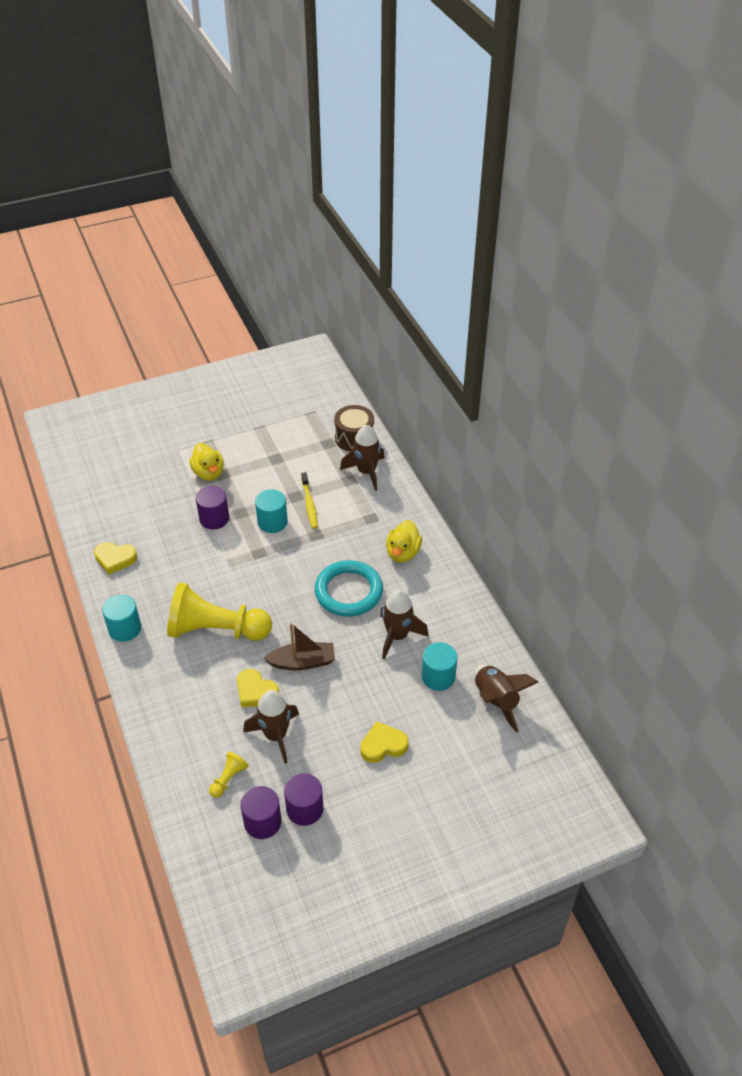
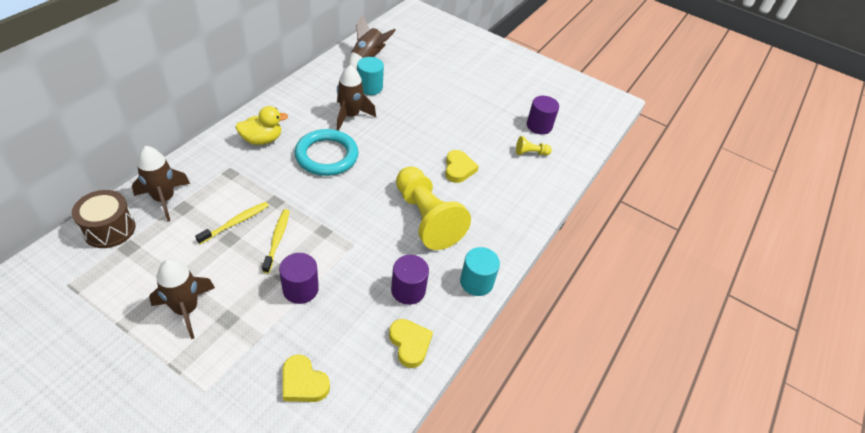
camera: 130 degrees left, 0 degrees up
yellow duck [189,443,224,481] -> none
brown rocket [243,690,299,764] -> brown rocket moved to [149,259,215,339]
turquoise cylinder [255,490,288,533] -> yellow toothbrush [262,209,290,273]
brown boat [263,623,335,670] -> none
purple cylinder [284,773,324,826] -> purple cylinder moved to [391,255,429,305]
yellow heart [361,722,409,763] -> yellow heart moved to [283,355,330,402]

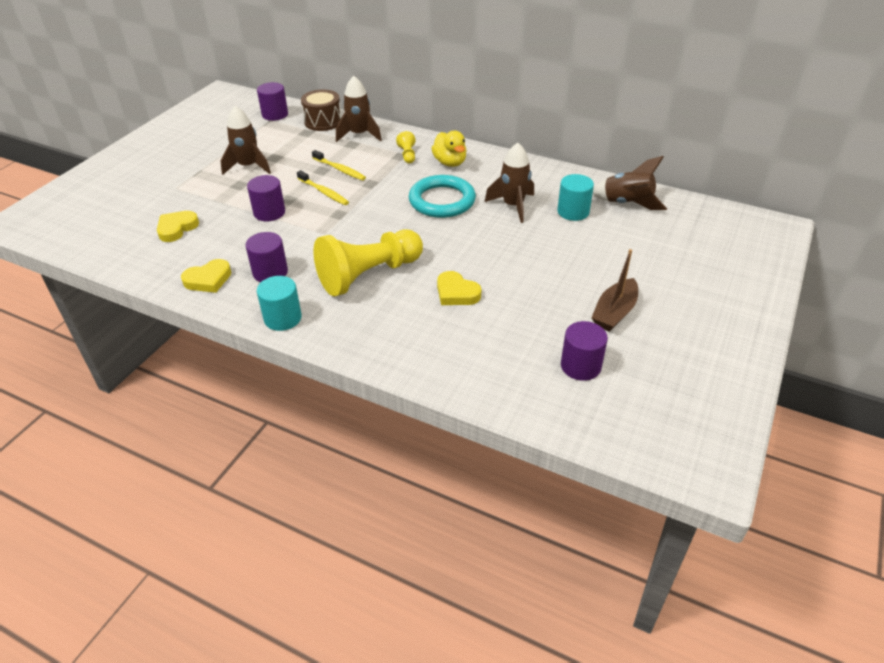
camera: 90 degrees right, 5 degrees down
yellow toothbrush [262,209,290,273] -> yellow toothbrush turned 45 degrees clockwise [297,170,349,205]
yellow heart [445,150,479,183] -> yellow heart turned 45 degrees clockwise [437,271,481,305]
yellow pawn [516,136,552,156] -> yellow pawn moved to [396,131,416,164]
none -> purple cylinder [257,82,288,121]
none -> brown boat [591,249,638,332]

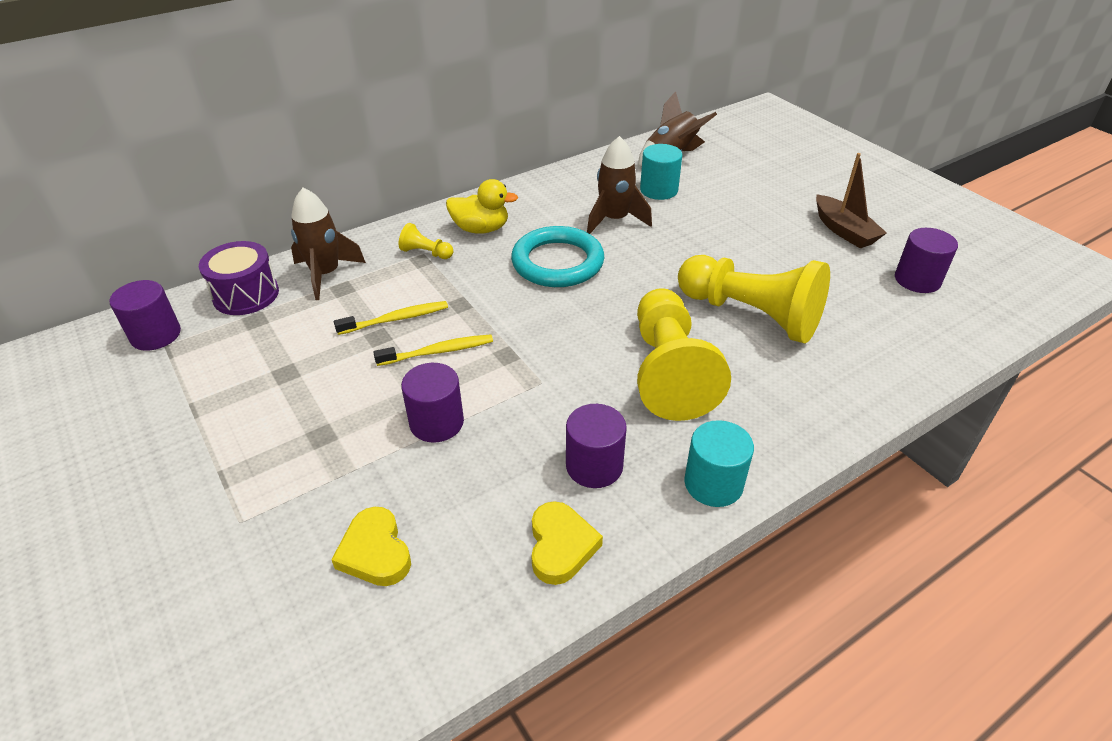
camera: 60 degrees left, 0 degrees up
brown rocket [221,106,271,175] -> none
brown drum [301,89,342,131] -> purple drum [199,241,279,315]
yellow heart [437,271,481,305] -> yellow pawn [678,255,830,343]

